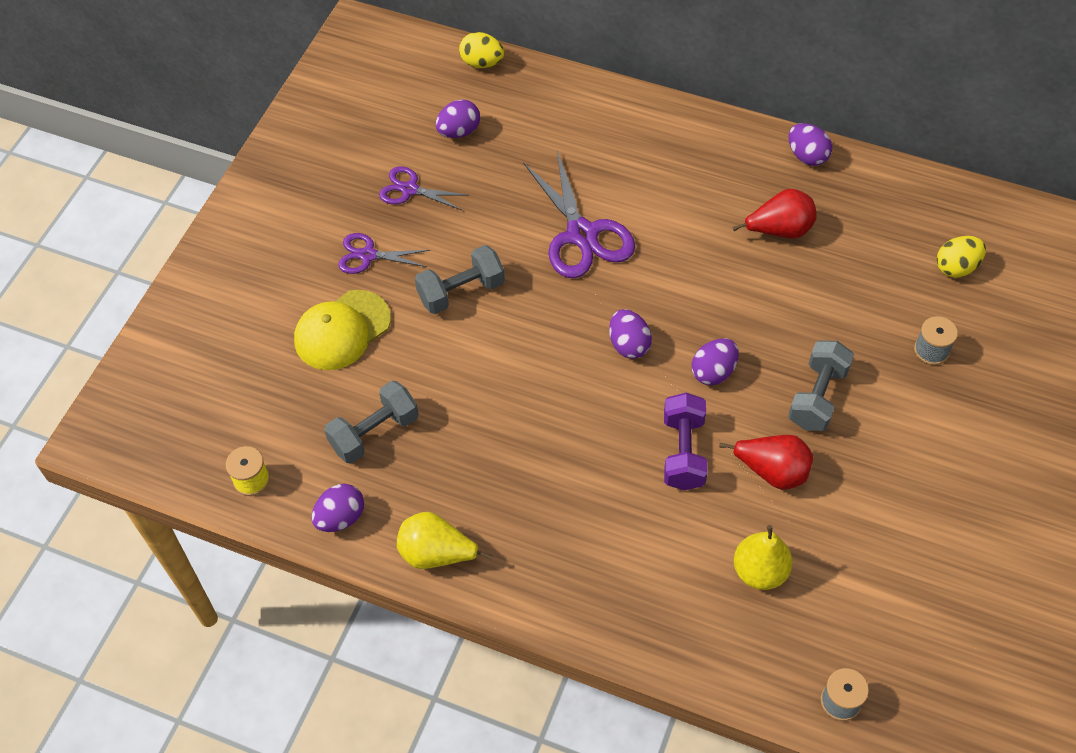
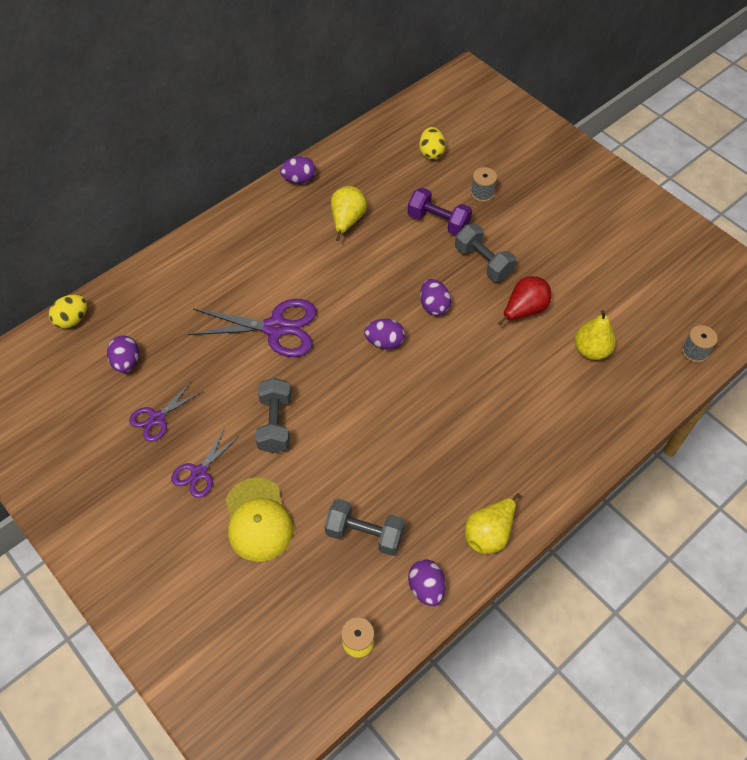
camera: 65 degrees left, 0 degrees up
grey dumbbell [324,381,419,464] -> grey dumbbell turned 60 degrees counterclockwise [325,499,405,556]
purple dumbbell [664,393,708,490] -> purple dumbbell moved to [408,188,472,235]
red pear [732,189,817,239] -> yellow pear [331,186,367,241]

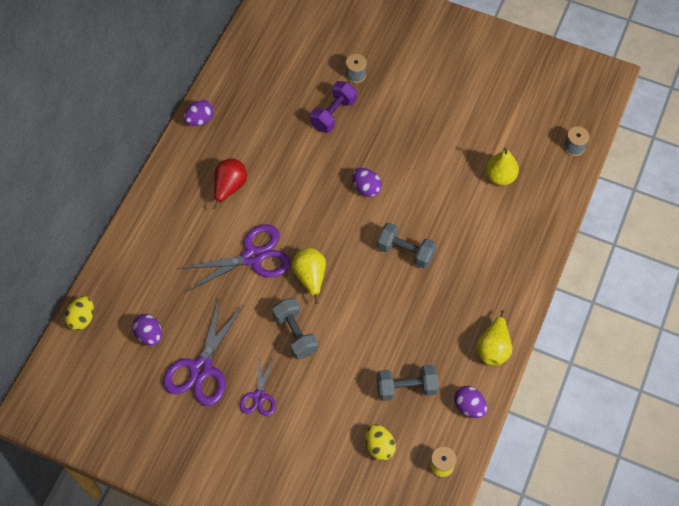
camera: 25 degrees left, 5 degrees up
purple scissors [129,381,203,442] -> purple scissors [163,299,244,406], size x1.77
yellow cap [226,477,294,562] -> none
yellow pear [331,186,367,241] -> yellow pear moved to [292,248,326,304]
purple egg [364,319,405,349] -> none
purple dumbbell [408,188,472,235] -> purple dumbbell turned 60 degrees counterclockwise [310,81,357,133]
yellow egg [419,127,446,160] -> yellow egg moved to [365,424,396,461]
grey dumbbell [455,224,516,282] -> grey dumbbell moved to [377,223,437,268]
red pear [498,276,551,326] -> red pear moved to [213,158,247,210]

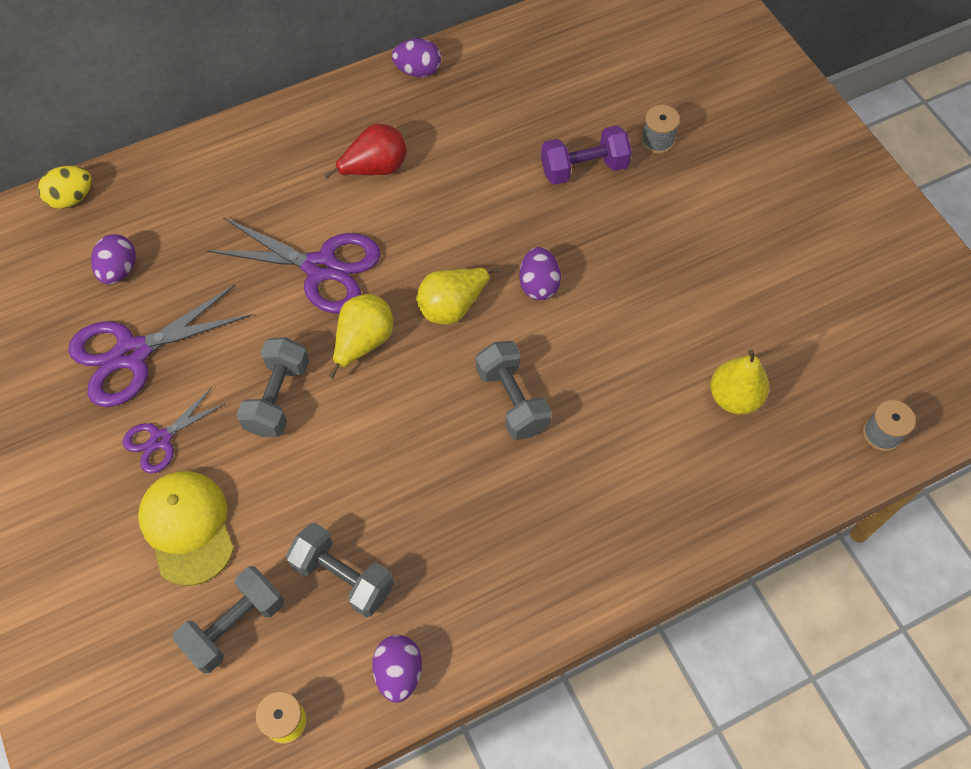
camera: 40 degrees right, 0 degrees up
yellow egg [365,424,396,461] -> grey dumbbell [172,566,284,673]
yellow pear [477,310,512,366] -> yellow pear moved to [416,267,500,325]
none -> yellow cap [138,471,234,586]

